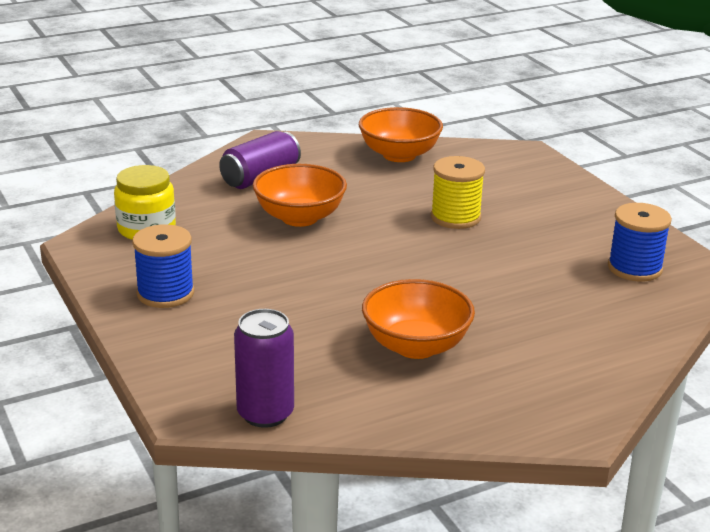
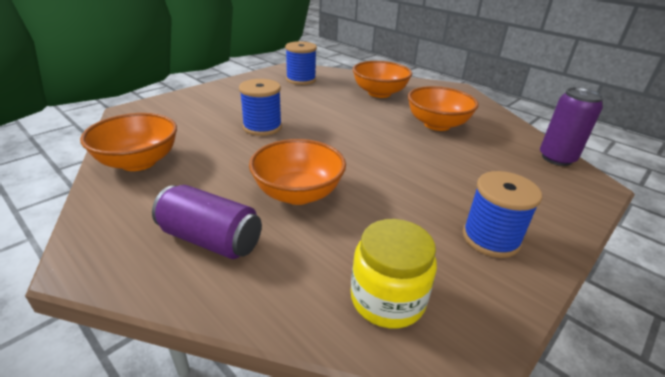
camera: 110 degrees left, 5 degrees up
yellow spool [431,156,485,229] -> blue spool [239,79,282,136]
none -> orange bowl [353,61,412,98]

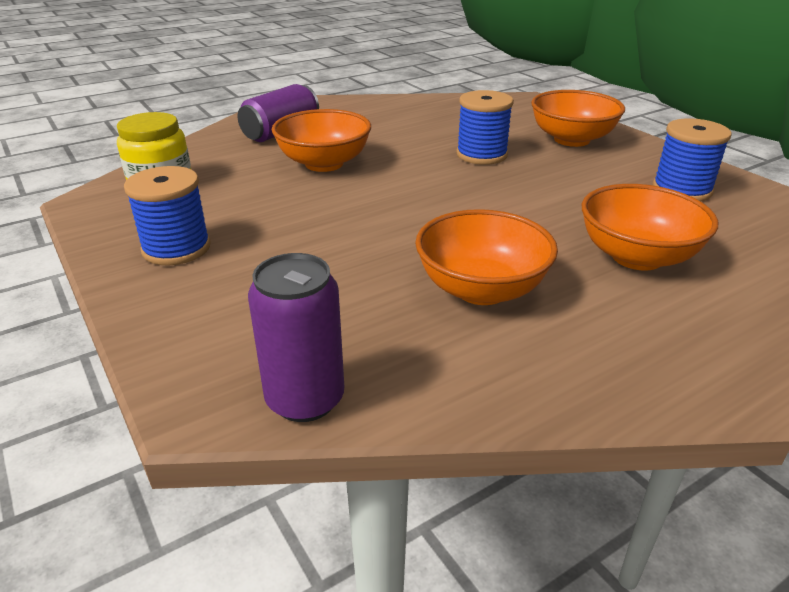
camera: 105 degrees right, 0 degrees up
orange bowl [80,113,177,171] -> orange bowl moved to [531,90,625,147]

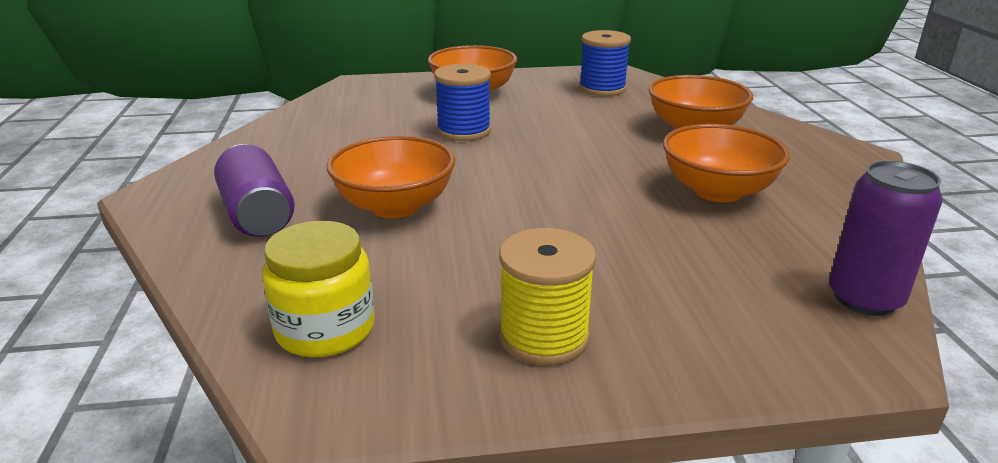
camera: 65 degrees left, 5 degrees down
blue spool [124,166,211,266] -> yellow spool [499,228,596,365]

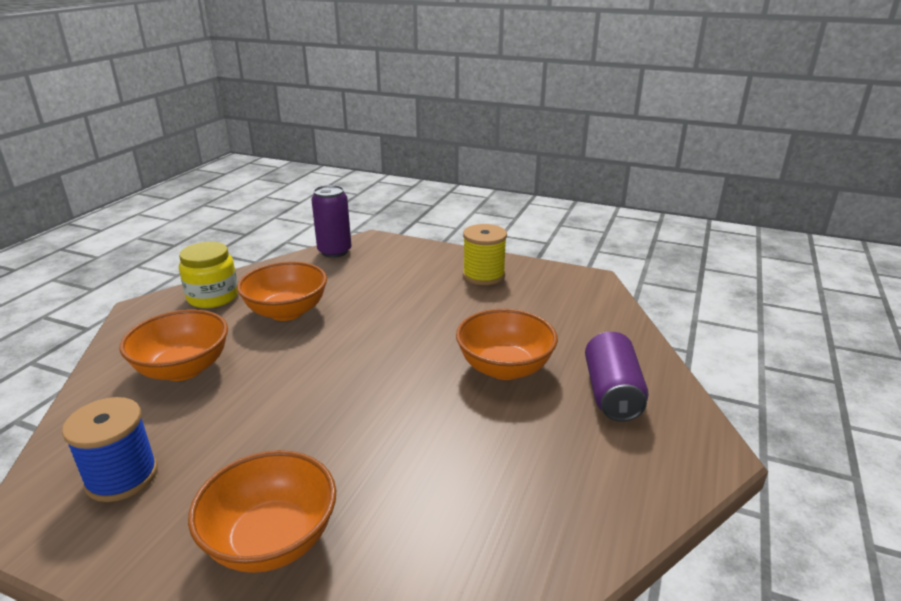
camera: 150 degrees left, 0 degrees up
yellow jar [262,221,375,357] -> yellow jar moved to [179,242,238,308]
blue spool [434,64,491,141] -> none

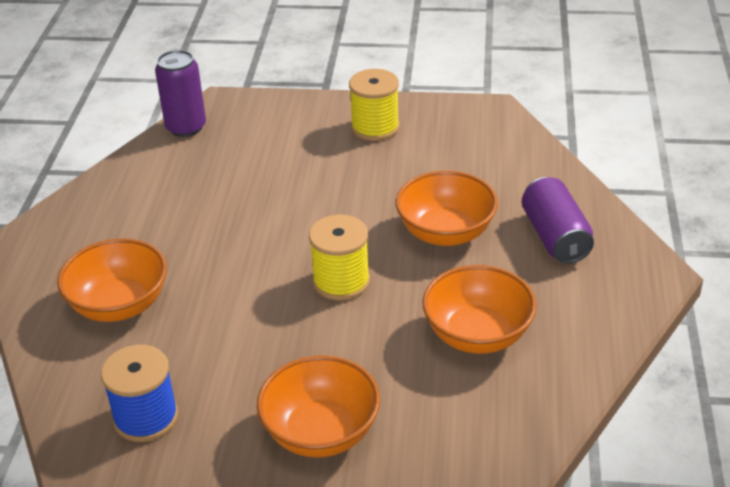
camera: 15 degrees left, 10 degrees up
yellow jar [179,242,238,308] -> none
orange bowl [237,261,327,321] -> orange bowl moved to [422,265,537,354]
none -> yellow spool [309,215,370,300]

